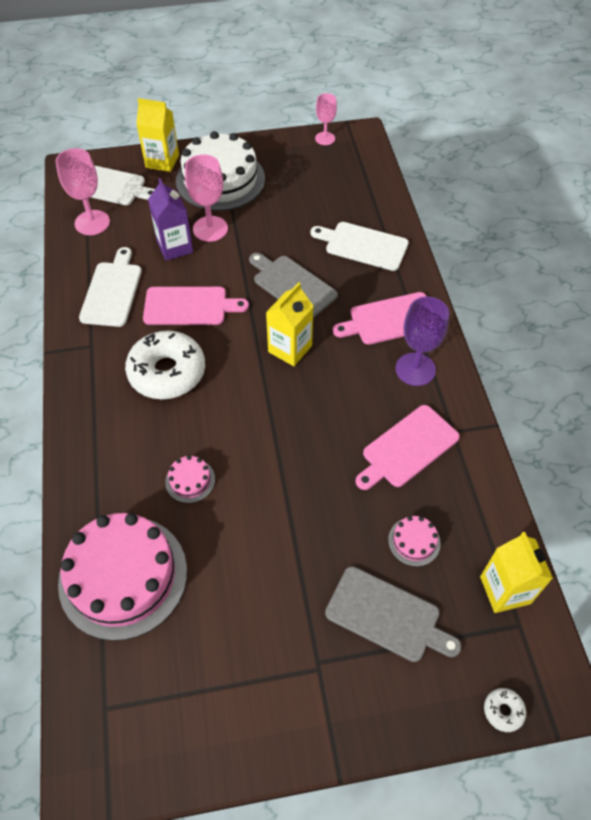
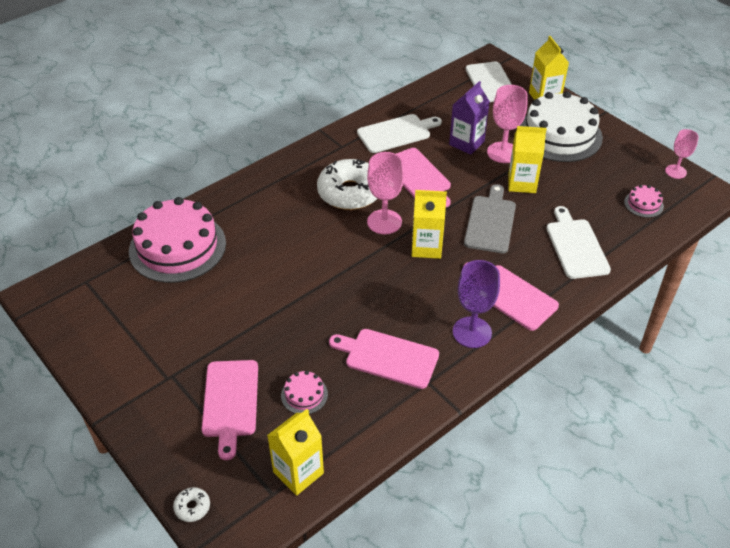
camera: 60 degrees right, 10 degrees down
pink goblet [56,148,110,235] -> pink goblet moved to [367,152,404,234]
pink cake [165,455,215,503] -> pink cake moved to [624,185,664,218]
grey cutting board [325,566,461,662] -> pink cutting board [202,360,258,460]
none -> yellow carton [508,126,547,193]

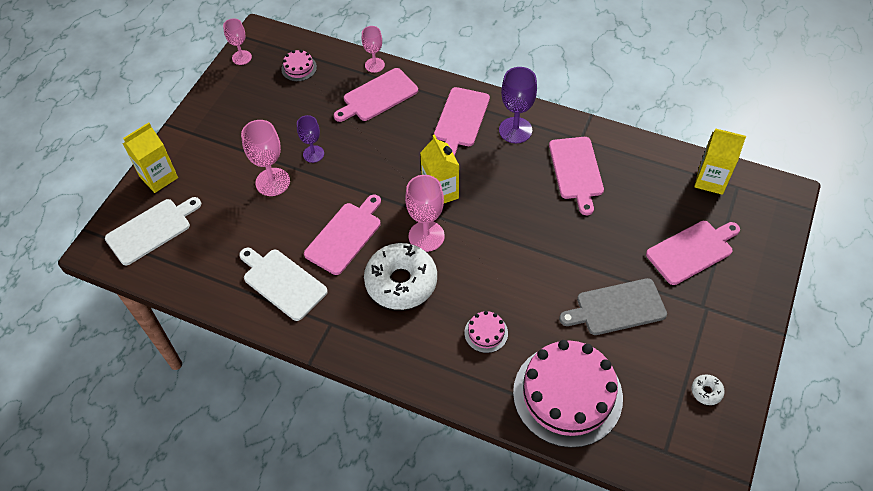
camera: 115 degrees left, 10 degrees up
white donut [173,487,210,522] -> white donut moved to [692,374,725,405]
pink cake [281,371,328,414] -> pink cake moved to [464,311,508,353]
purple carton [449,81,490,155] -> none
grey cutting board [464,184,516,253] -> grey cutting board moved to [559,278,667,335]
yellow carton [508,126,547,193] -> purple goblet [297,115,324,163]
white cake [520,91,603,162] -> none
white cutting board [546,206,611,279] -> pink cutting board [334,68,418,122]
none -> pink goblet [362,26,385,73]

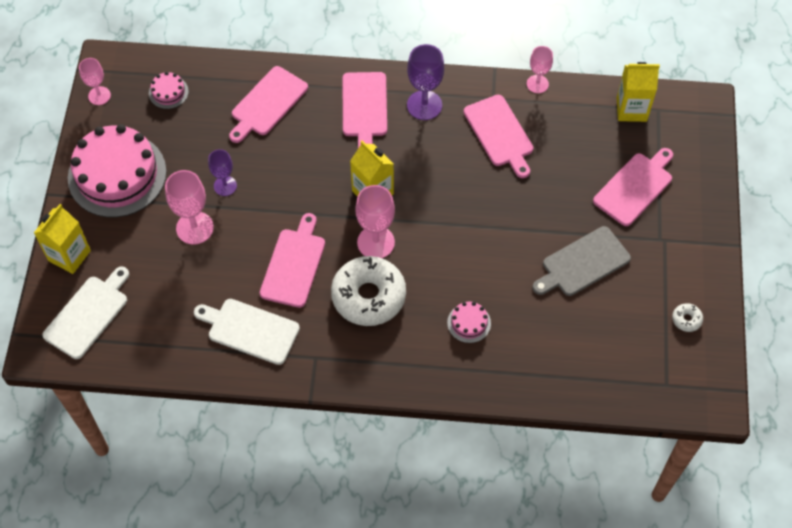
camera: 20 degrees left, 5 degrees up
pink goblet [362,26,385,73] -> pink goblet moved to [527,46,553,93]
pink cake [513,340,623,448] -> pink cake moved to [68,124,167,217]

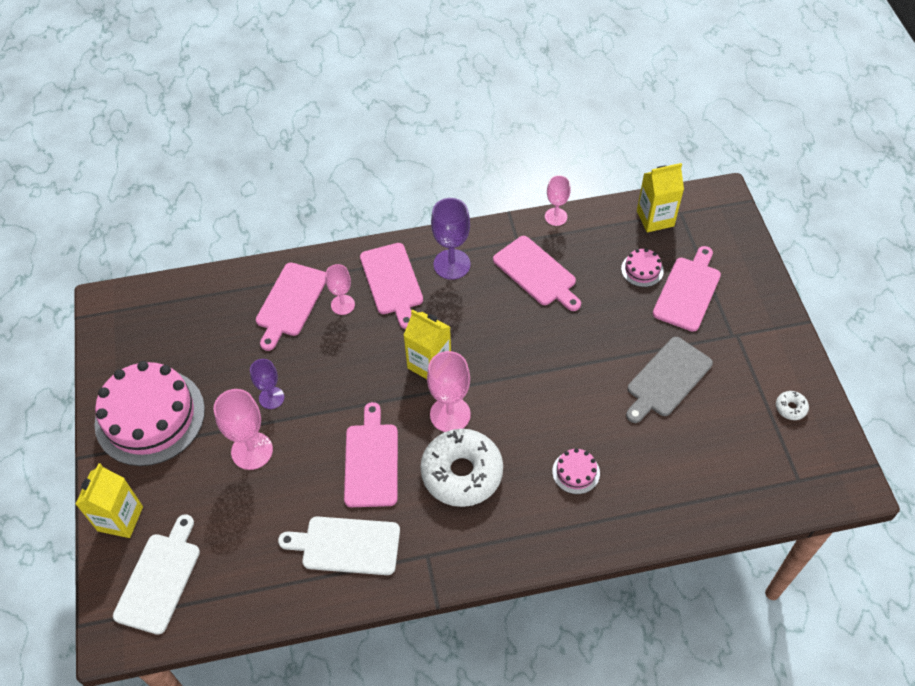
camera: 15 degrees left, 5 degrees down
pink goblet [79,58,111,105] -> pink goblet moved to [325,264,355,315]
pink cake [149,72,189,109] -> pink cake moved to [621,248,664,287]

